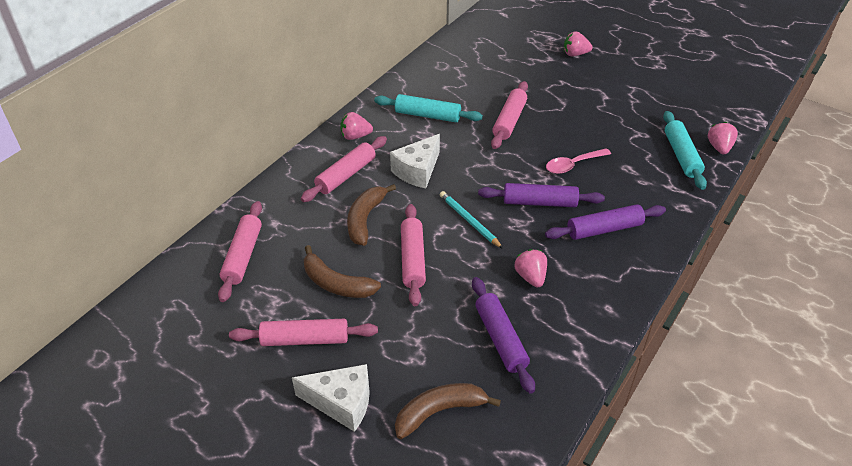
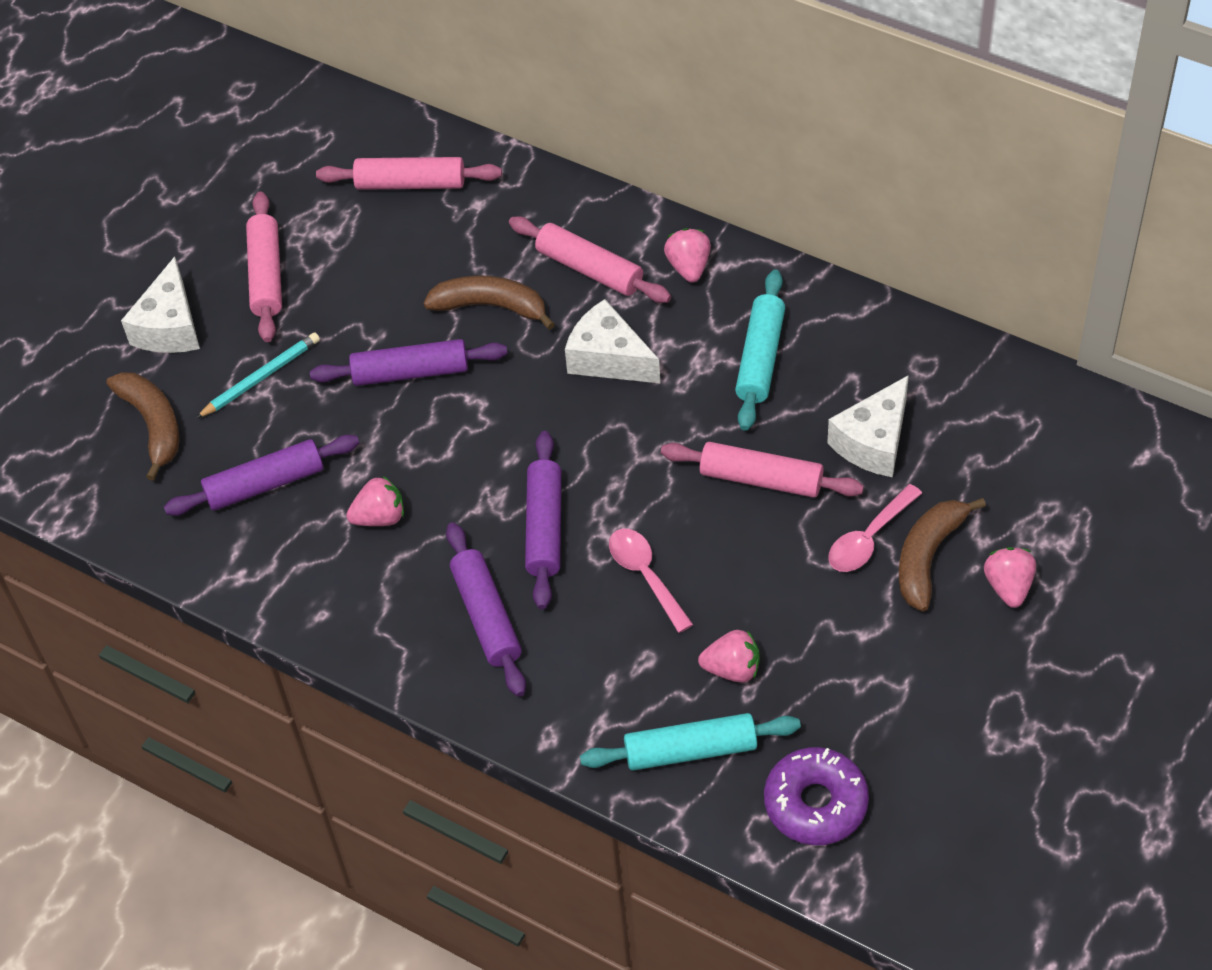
camera: 90 degrees right, 10 degrees up
brown banana [304,245,381,298] -> brown banana moved to [899,498,986,611]
pink rolling pin [401,204,426,306] -> purple rolling pin [310,339,507,386]
turquoise pencil [440,191,503,249] -> turquoise pencil moved to [196,333,320,418]
pink strawberry [708,122,738,154] -> pink strawberry moved to [698,630,760,683]
none -> purple donut [764,747,869,845]
none -> white cheese [827,375,909,477]
none -> pink spoon [828,484,922,572]

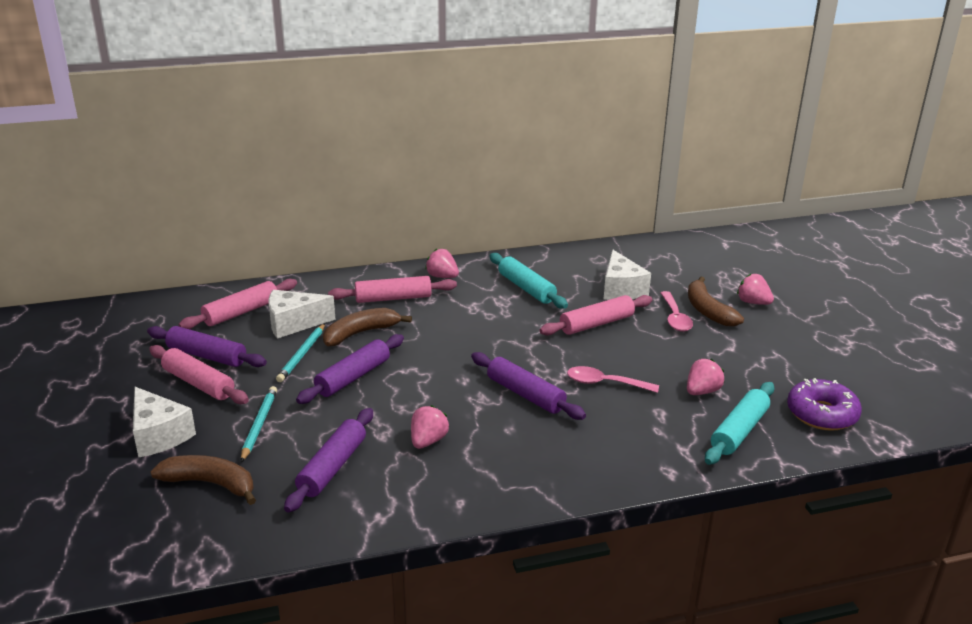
camera: 50 degrees left, 25 degrees down
purple rolling pin [446,522,526,697] -> purple rolling pin moved to [147,326,267,367]
white cheese [565,299,660,383] -> white cheese moved to [268,290,336,339]
none -> turquoise pencil [276,323,325,382]

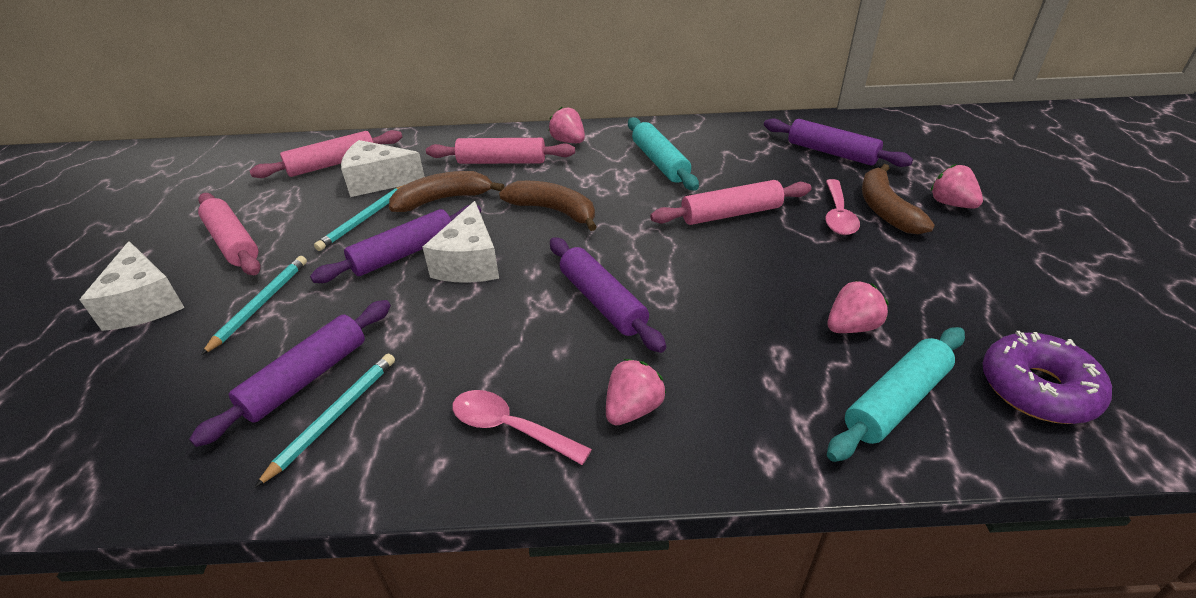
camera: 15 degrees right, 10 degrees up
purple rolling pin [147,326,267,367] -> purple rolling pin moved to [764,118,913,167]
brown banana [151,455,256,505] -> brown banana moved to [499,181,597,231]
pink strawberry [411,405,449,449] -> pink strawberry moved to [606,359,666,425]
pink spoon [567,366,659,393] -> pink spoon moved to [452,390,592,465]
white cheese [604,250,651,300] -> white cheese moved to [423,201,499,282]
none -> turquoise pencil [254,354,395,488]

